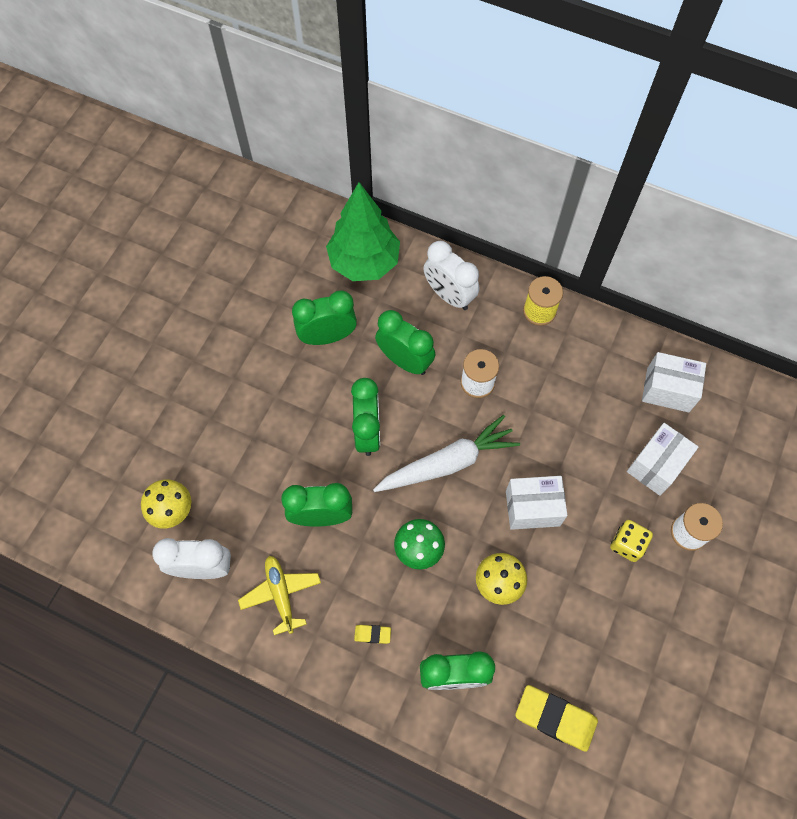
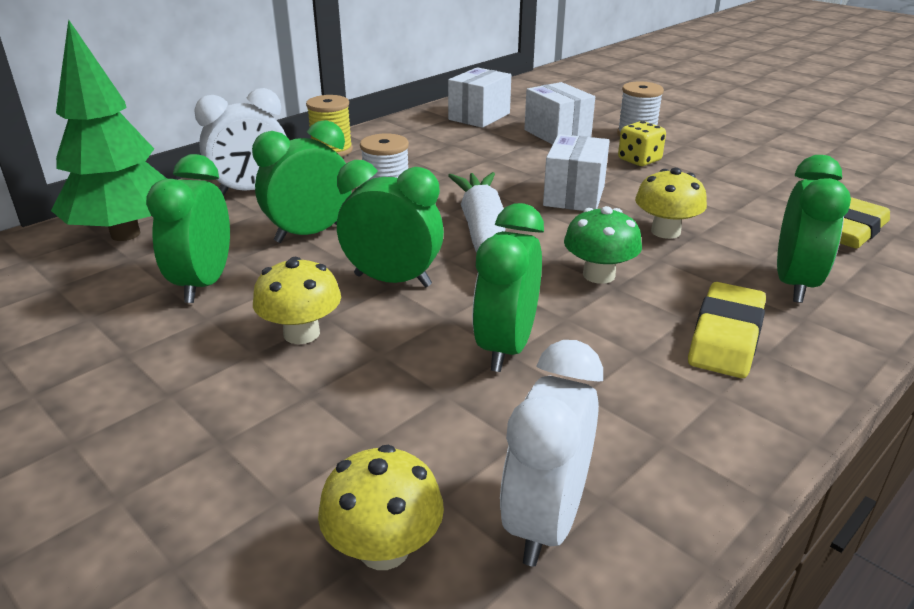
camera: 70 degrees left, 35 degrees down
yellow plane [238,556,321,635] -> none
yellow eraser [354,625,391,644] -> yellow eraser [688,282,766,378], size x2.12
none -> yellow mushroom [253,257,341,344]

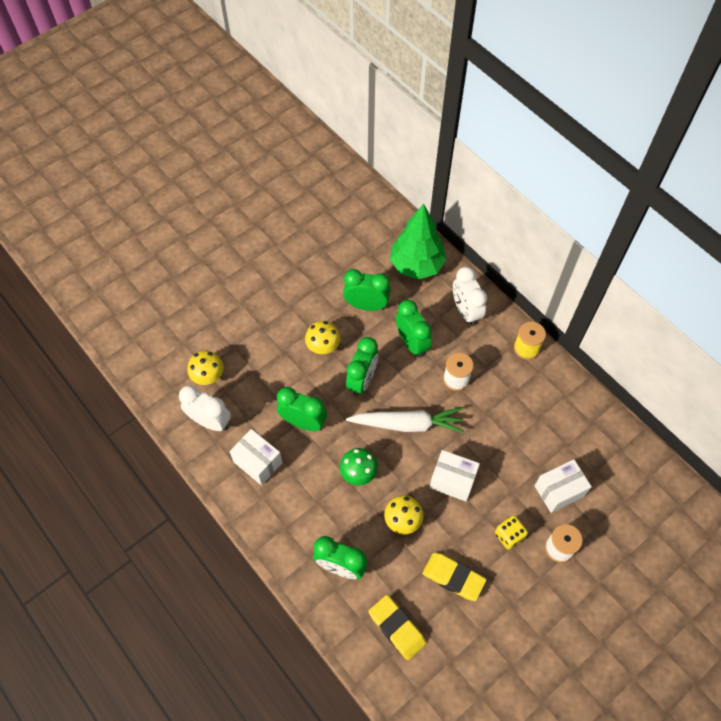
camera: 95 degrees right, 30 degrees up
white box [448,67,511,128] -> white box moved to [230,429,283,485]
yellow eraser [688,282,766,378] -> yellow eraser moved to [422,553,486,601]

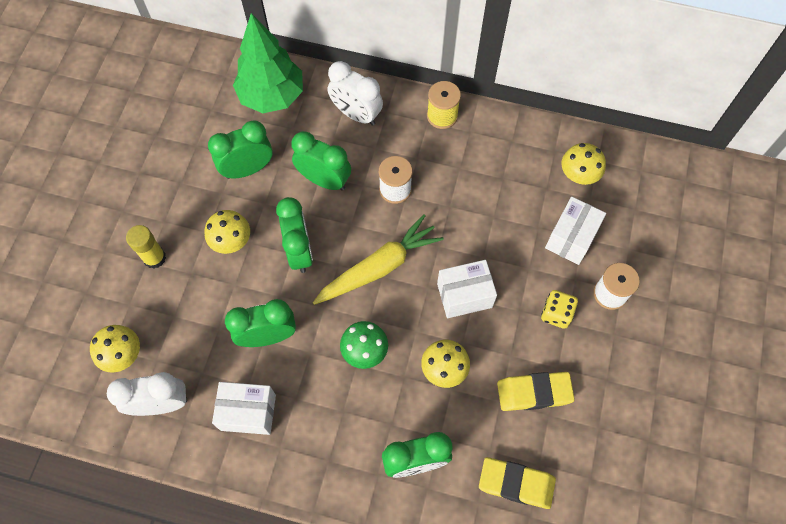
camera: 35 degrees left, 5 degrees up
white carrot [346,407,464,433] -> yellow carrot [313,214,444,305]
none -> yellow glue stick [126,225,166,269]
none -> yellow mushroom [561,143,606,185]

